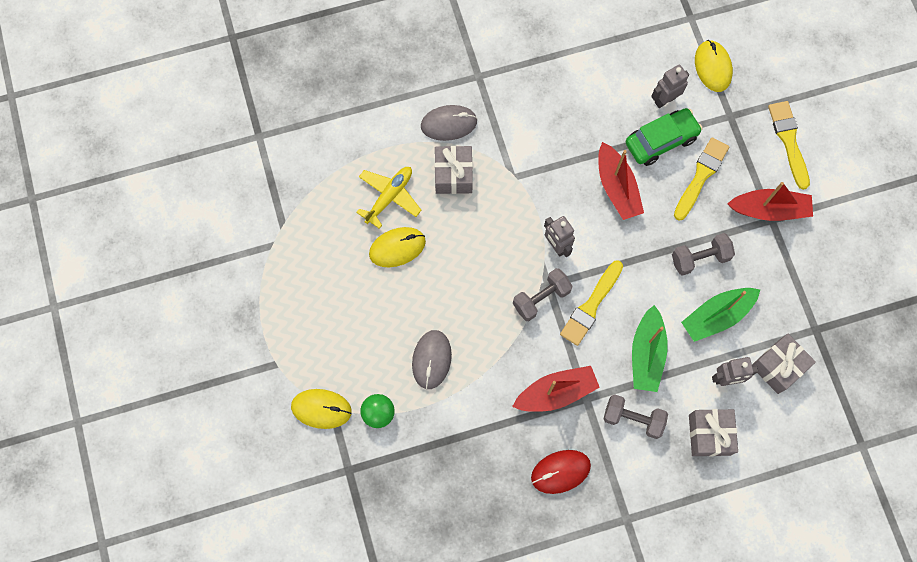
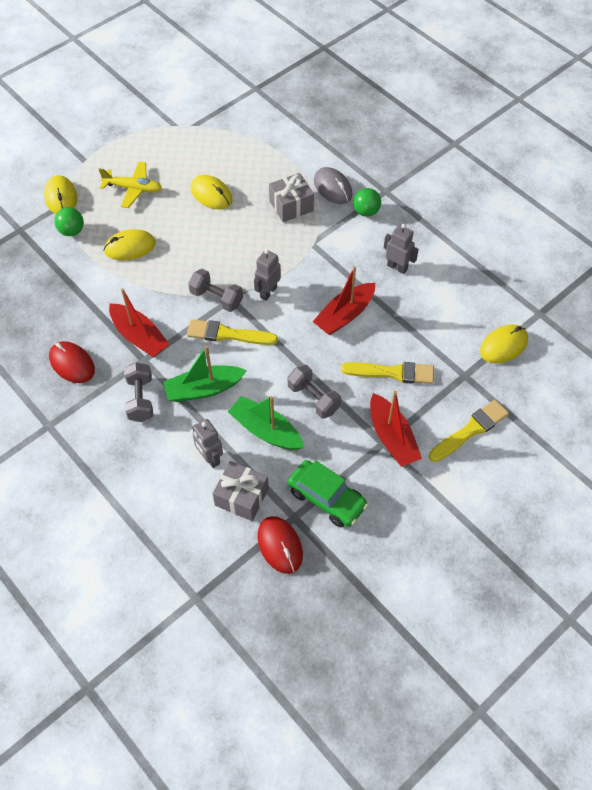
camera: 65 degrees right, 15 degrees down
yellow plane [356,167,422,229] -> yellow plane moved to [99,162,162,208]
grey mouse [412,330,452,389] -> yellow mouse [103,229,156,260]
green car [626,108,703,166] -> green car moved to [288,460,368,527]
grey robot [651,65,689,108] -> grey robot moved to [384,224,419,274]
grey gift [689,409,738,457] -> none
none -> red mouse [257,516,303,574]
none -> green ball [353,188,381,217]

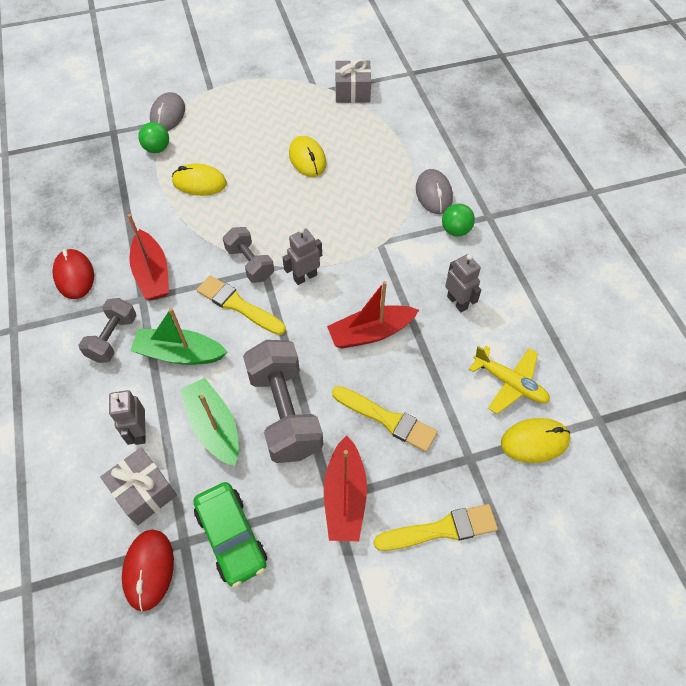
camera: 25 degrees right, 0 degrees up
yellow mouse [44,175,77,214] -> grey mouse [150,92,185,131]
yellow plane [99,162,162,208] -> yellow plane moved to [469,346,550,414]
grey gift [269,173,314,222] -> grey gift moved to [335,59,371,103]
grey dumbbell [288,365,341,419] -> grey dumbbell [243,340,323,463], size x1.70

